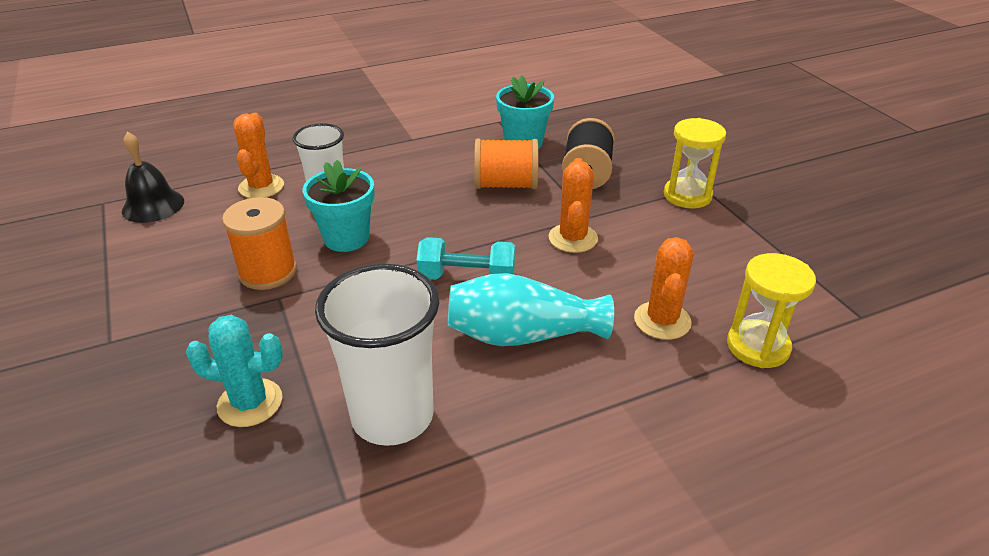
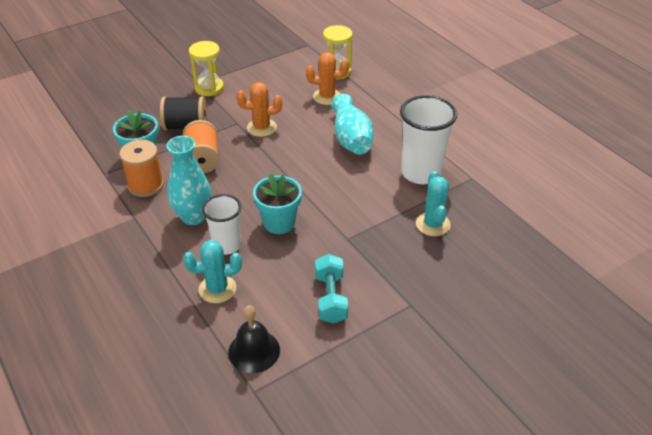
camera: 100 degrees left, 5 degrees up
orange spool [222,197,297,290] -> orange spool moved to [119,140,164,197]
orange cactus [233,113,284,198] -> turquoise cactus [183,240,242,303]
turquoise dumbbell [417,237,516,280] -> turquoise dumbbell moved to [315,254,348,324]
none -> turquoise vase [166,136,211,225]

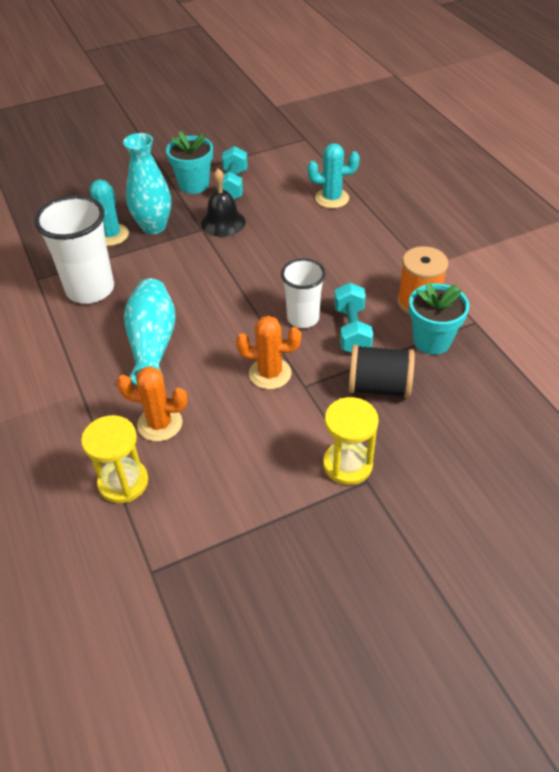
camera: 170 degrees left, 5 degrees up
turquoise vase [166,136,211,225] -> turquoise vase moved to [123,133,171,234]
orange spool [183,120,220,173] -> turquoise dumbbell [334,282,373,353]
white cup [202,194,241,255] -> white cup moved to [281,259,326,328]
black bell [228,305,280,373] -> black bell moved to [201,169,246,237]
turquoise flower pot [253,173,302,234] -> turquoise flower pot moved to [166,131,213,194]

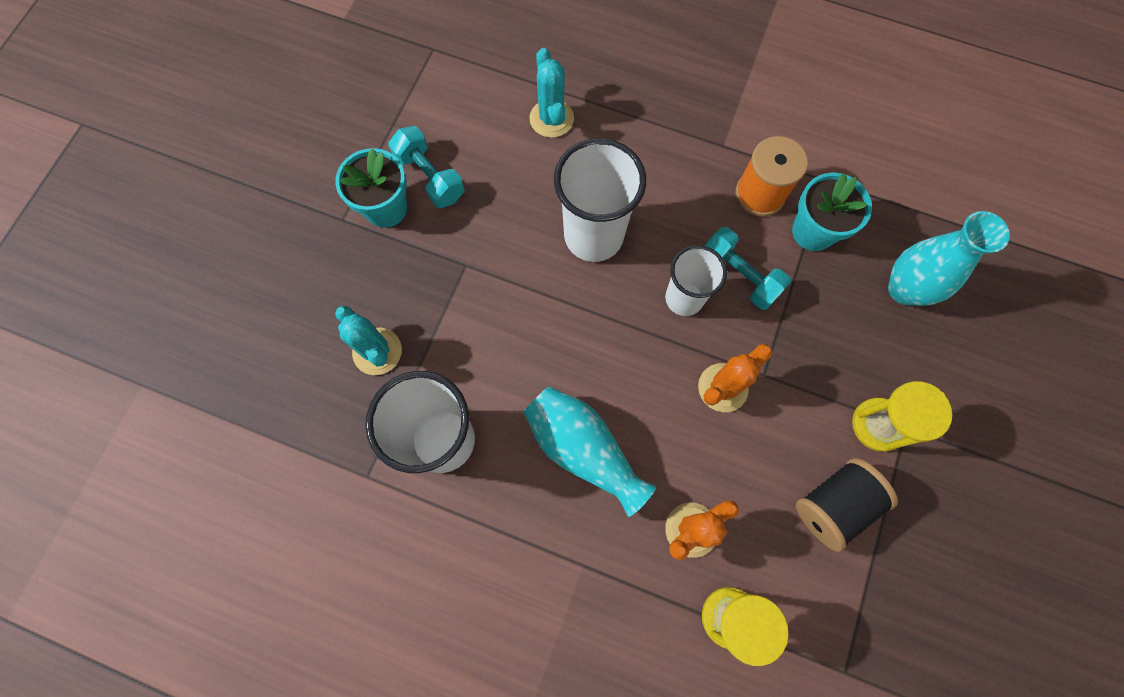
camera: 45 degrees left, 25 degrees up
turquoise vase [123,133,171,234] -> turquoise vase moved to [888,211,1010,306]
black bell [201,169,246,237] -> none
turquoise cactus [308,143,360,208] -> turquoise cactus turned 60 degrees counterclockwise [529,48,574,138]
black spool [348,345,415,398] -> black spool moved to [796,458,898,552]
none -> white cup [554,138,646,262]

